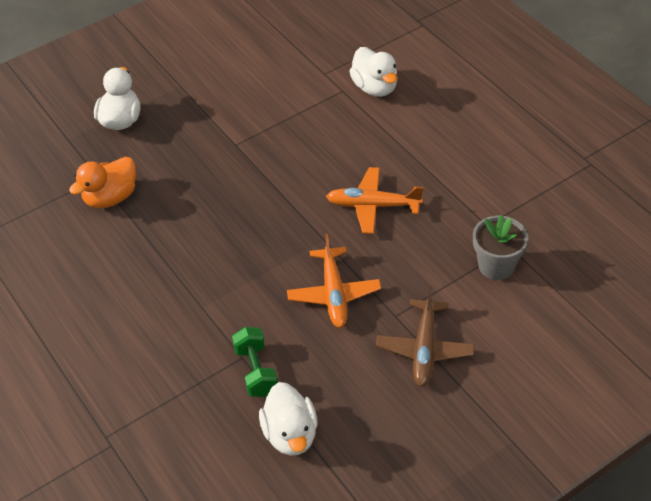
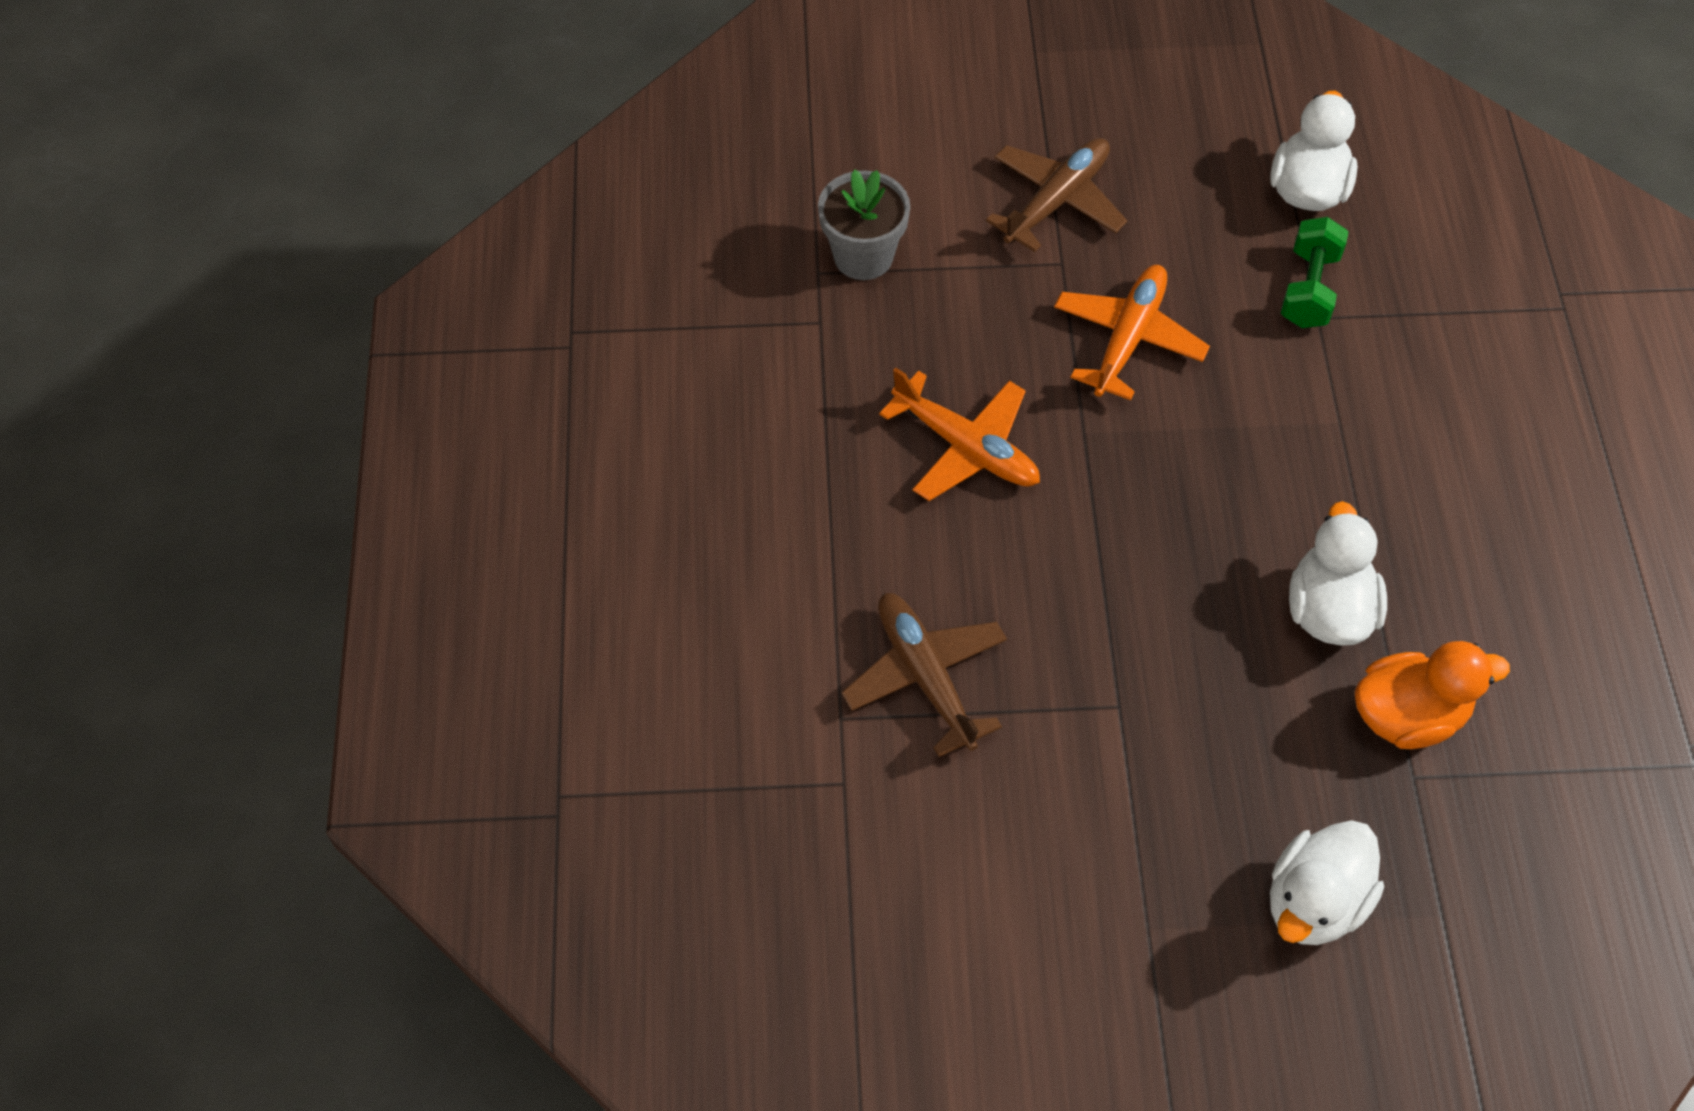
camera: 150 degrees left, 10 degrees up
white duck [349,47,397,97] -> white duck moved to [1289,501,1387,646]
none -> brown plane [842,593,1007,757]

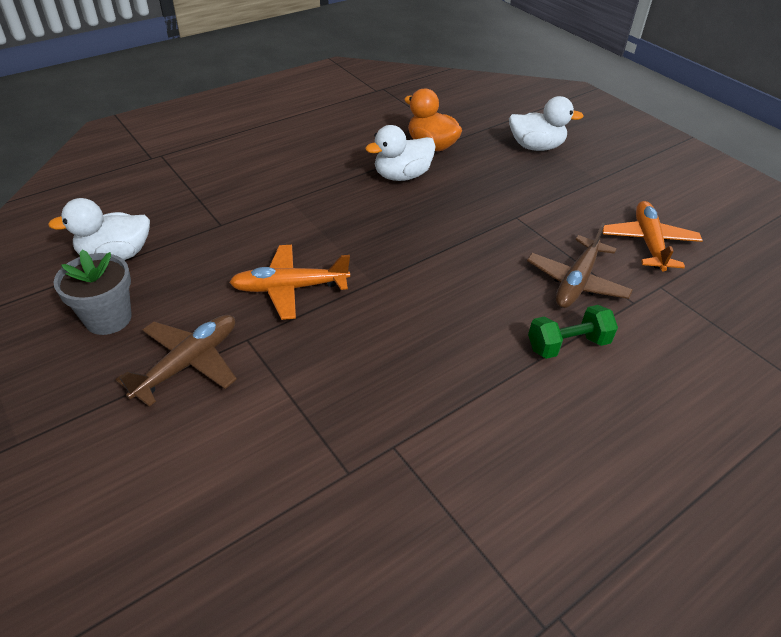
camera: 125 degrees left, 15 degrees down
grey flower pot [818,169,910,280] -> grey flower pot moved to [53,250,132,335]
orange plane [879,368,1040,501] -> orange plane moved to [602,201,703,272]
brown plane [986,138,1128,252] -> brown plane turned 120 degrees clockwise [116,315,237,407]
green dumbbell [1281,217,1349,328] -> green dumbbell moved to [528,305,618,359]

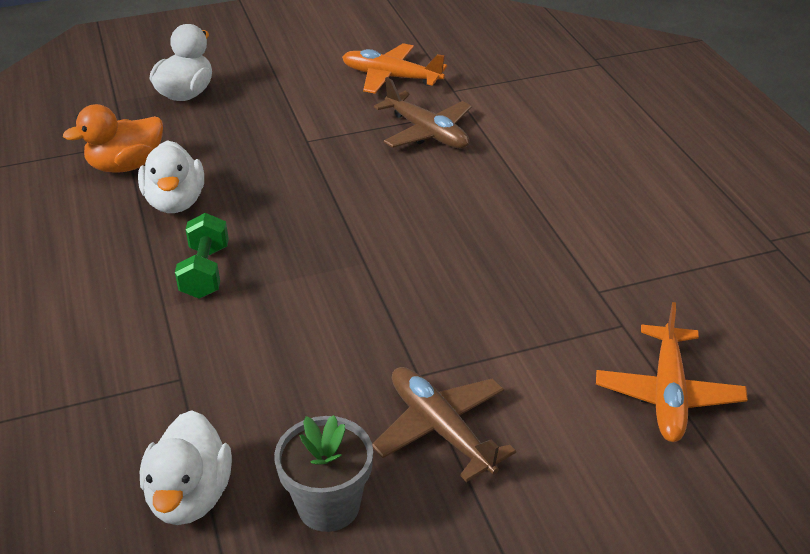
camera: 70 degrees left, 5 degrees down
orange plane [229,245,350,320] -> orange plane moved to [596,302,748,442]
green dumbbell [528,305,618,359] -> green dumbbell moved to [175,213,229,299]

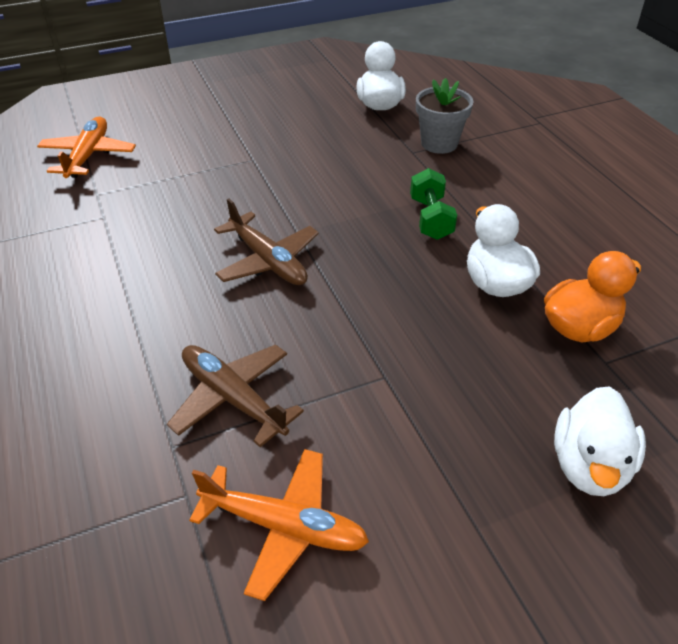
camera: 175 degrees right, 5 degrees up
grey flower pot [274,415,373,532] -> grey flower pot moved to [416,78,474,154]
brown plane [372,367,516,482] -> brown plane moved to [214,198,319,285]

